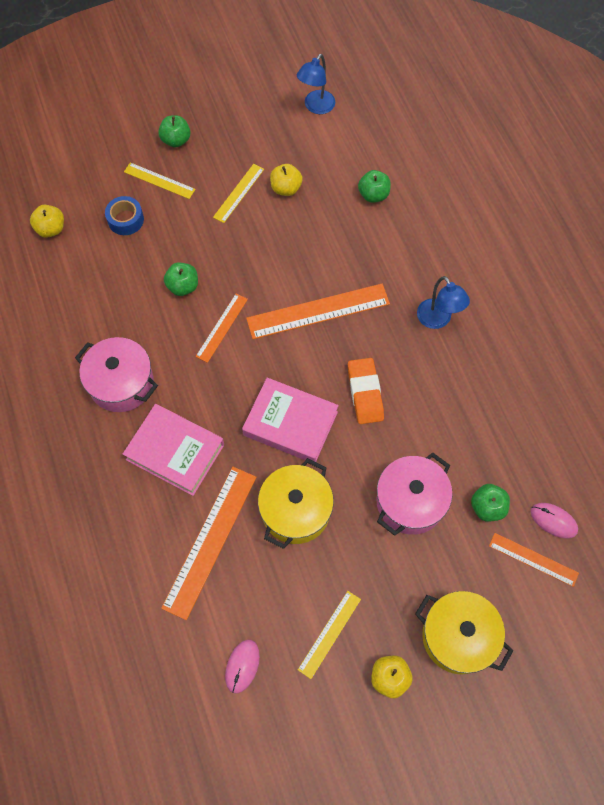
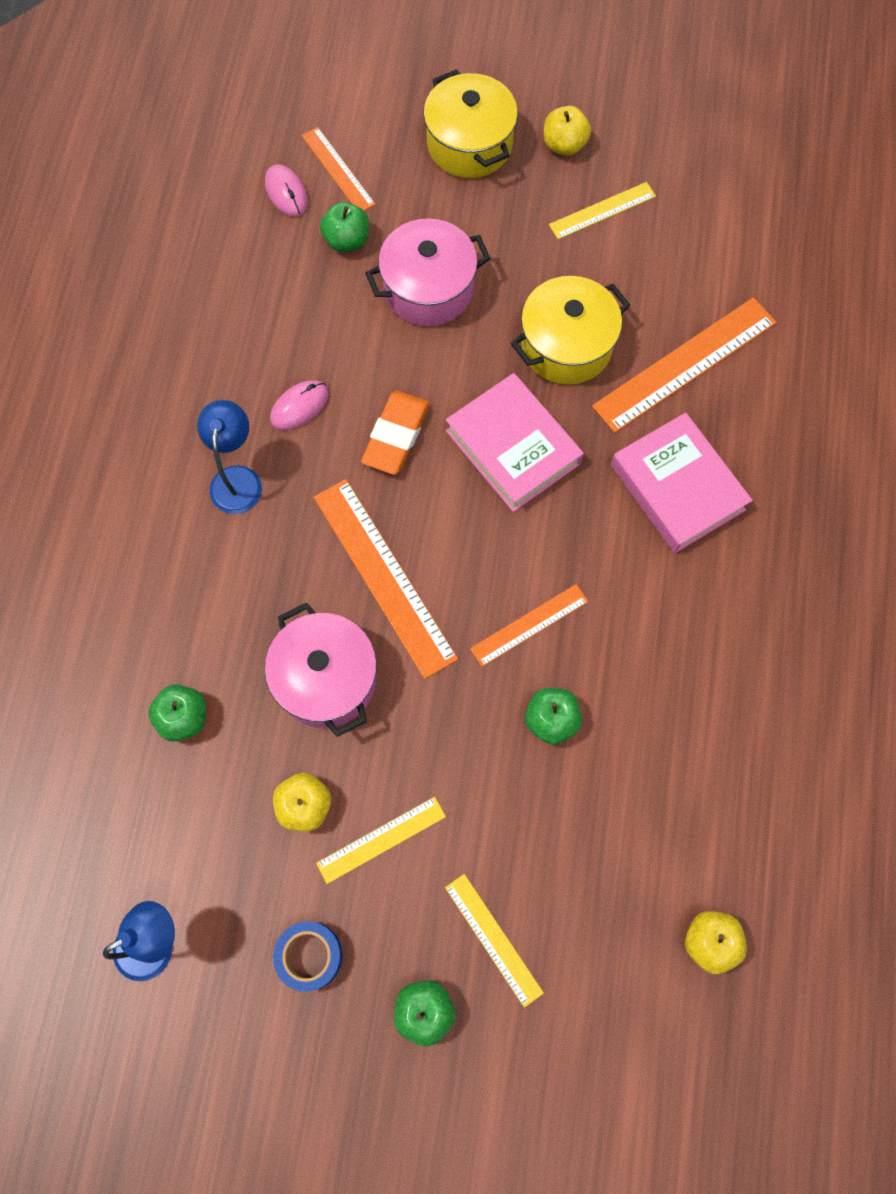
camera: 150 degrees left, 5 degrees up
pink pot [75,337,158,412] -> pink pot moved to [265,602,377,737]
blue tape [105,196,144,235] -> blue tape moved to [273,921,342,992]
pink mouse [225,640,260,693] -> pink mouse moved to [270,380,328,430]
orange ruler [246,284,390,339] -> orange ruler turned 45 degrees clockwise [314,479,458,679]

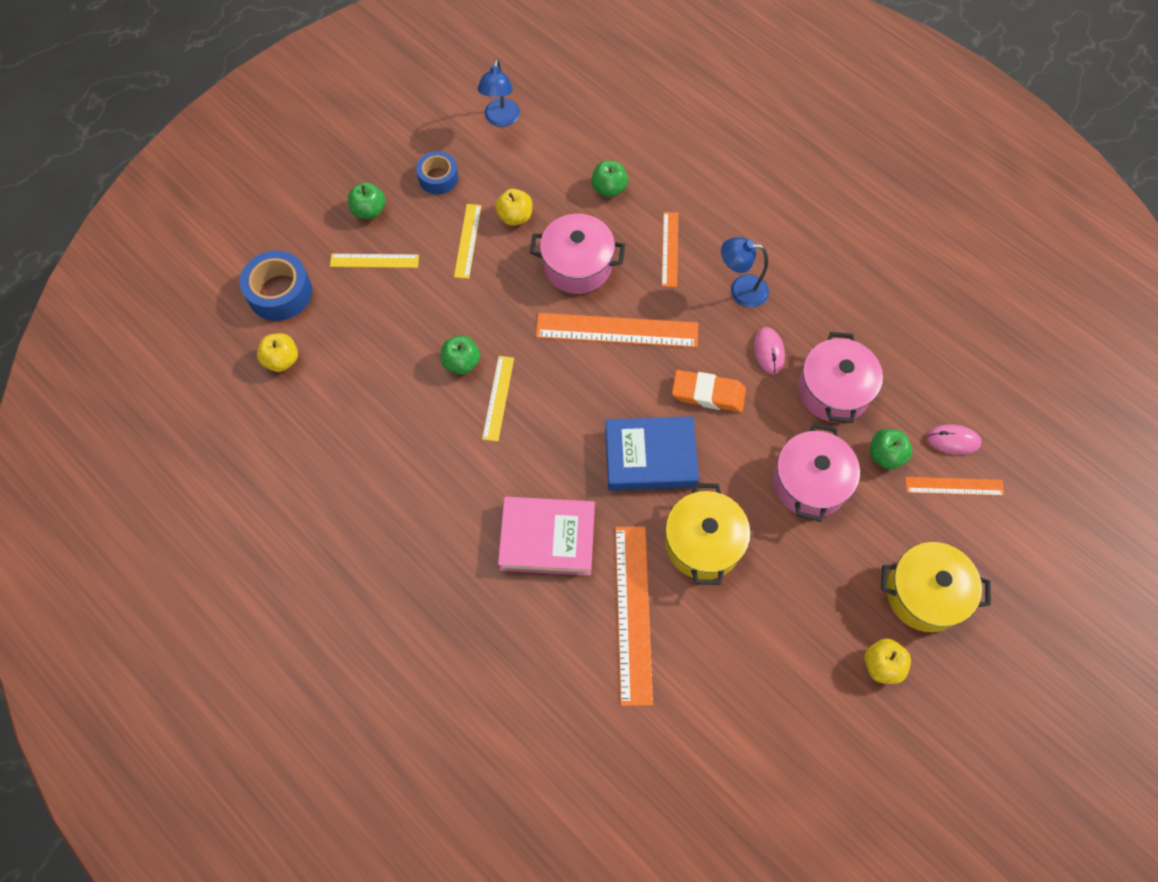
camera: 125 degrees right, 5 degrees down
blue lamp [197,400,262,514] -> blue lamp turned 150 degrees clockwise [721,237,769,308]
orange eraser [361,391,430,475] -> orange eraser turned 45 degrees counterclockwise [672,370,746,412]
pink book [446,373,584,512] -> blue book [605,417,699,491]
orange ruler [470,584,588,667] -> orange ruler moved to [662,212,678,287]
yellow ruler [549,182,656,239] -> yellow ruler moved to [482,356,514,442]
none -> blue tape [240,251,312,321]
none -> pink pot [798,332,883,423]

